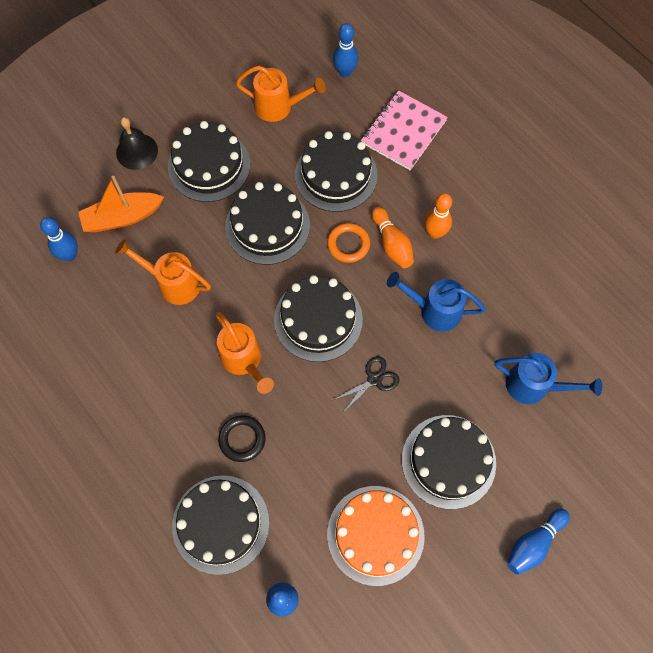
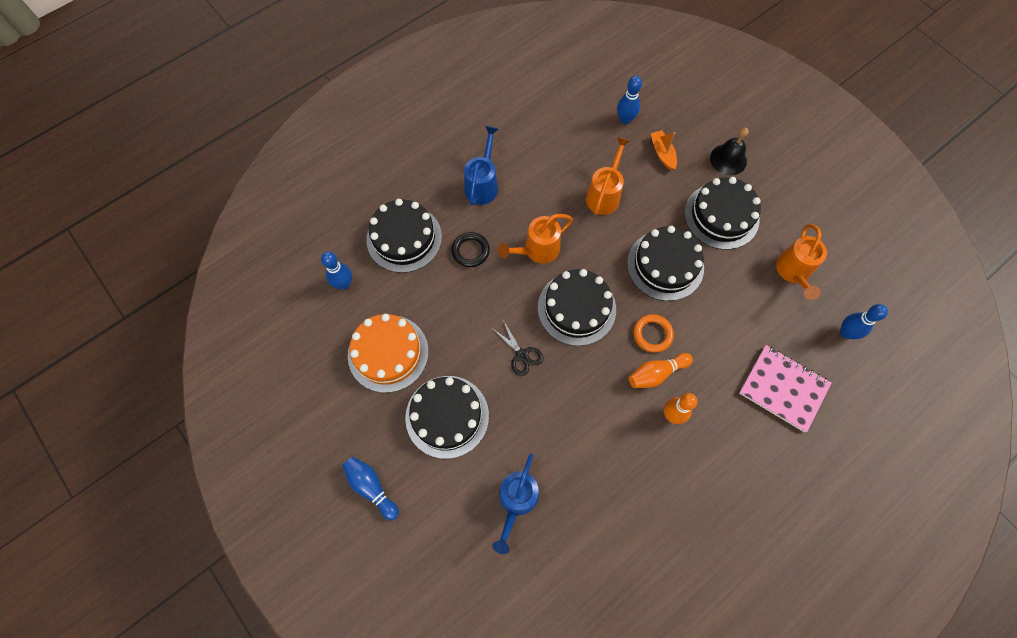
camera: 90 degrees right, 0 degrees up
orange boat [78,176,164,232] -> orange boat [651,130,677,170], size x0.65
black cake [295,131,377,212] -> none
blue watering can [387,272,486,332] -> blue watering can moved to [464,126,498,205]

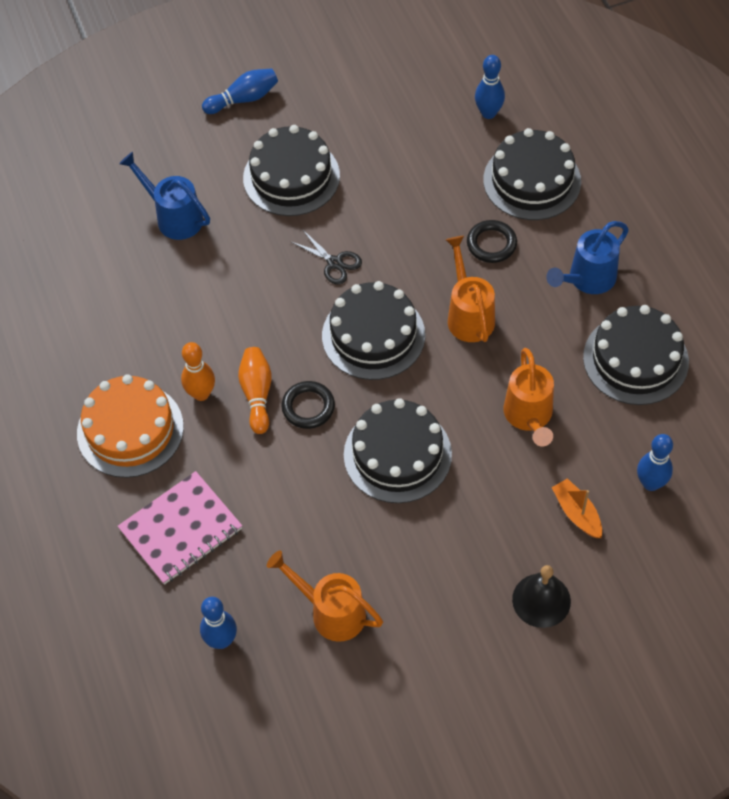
camera: 110 degrees right, 10 degrees down
orange cake [348,314,429,393] -> orange cake moved to [77,374,184,478]
blue watering can [464,126,498,205] -> blue watering can turned 105 degrees clockwise [546,221,629,294]
black scissors [493,320,543,376] -> black scissors turned 120 degrees counterclockwise [290,229,362,284]
orange watering can [586,137,630,215] -> orange watering can turned 45 degrees clockwise [503,348,554,447]
orange ring [633,314,674,353] -> black ring [281,381,335,429]
orange boat [651,130,677,170] -> orange boat turned 120 degrees counterclockwise [552,478,602,538]
black cake [684,177,761,250] -> black cake moved to [583,305,689,405]

